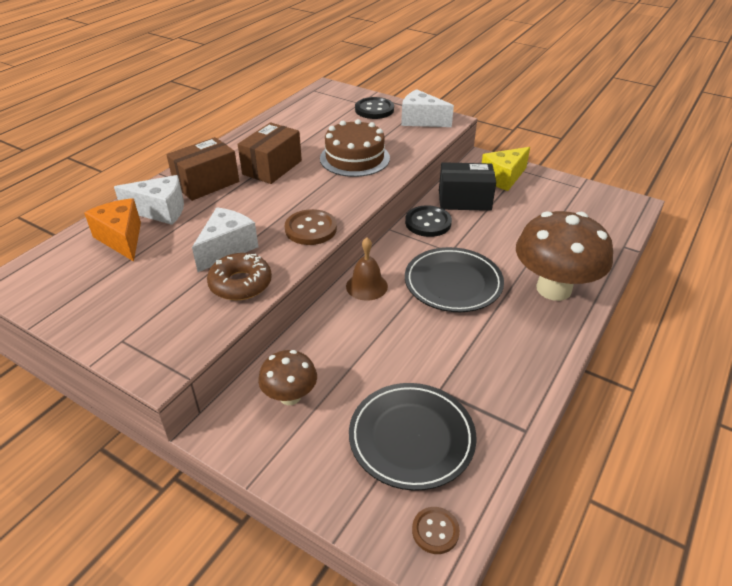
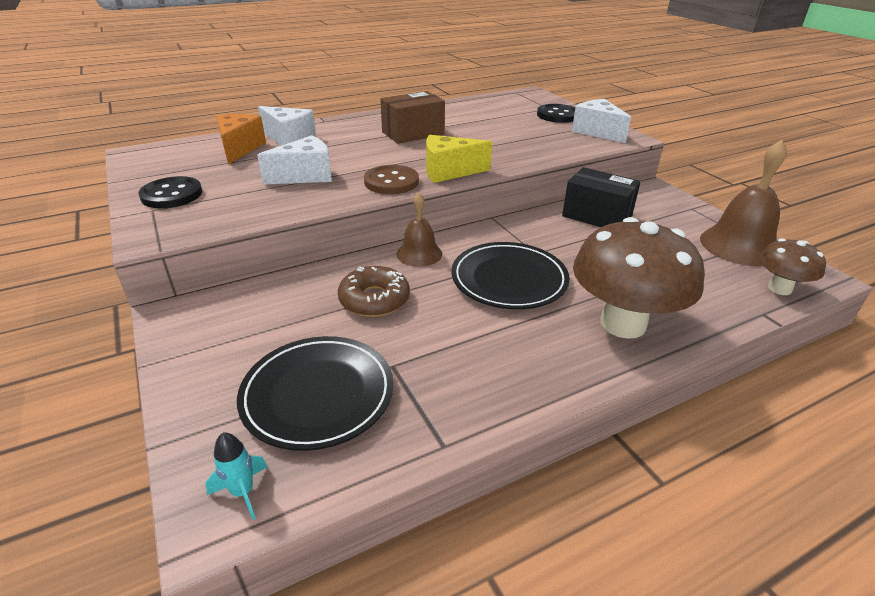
camera: 30 degrees right, 5 degrees down
brown box [166,137,239,201] -> none
brown donut [207,253,272,300] -> brown donut moved to [338,266,410,317]
brown mushroom [258,350,317,405] -> brown mushroom moved to [759,238,826,295]
brown cake [320,119,390,177] -> none
black button [405,205,452,237] -> black button moved to [138,176,202,208]
brown button [412,507,460,554] -> turquoise rocket [205,432,268,520]
yellow cheese [482,147,530,191] -> yellow cheese moved to [426,135,492,183]
none -> brown bell [700,140,787,266]

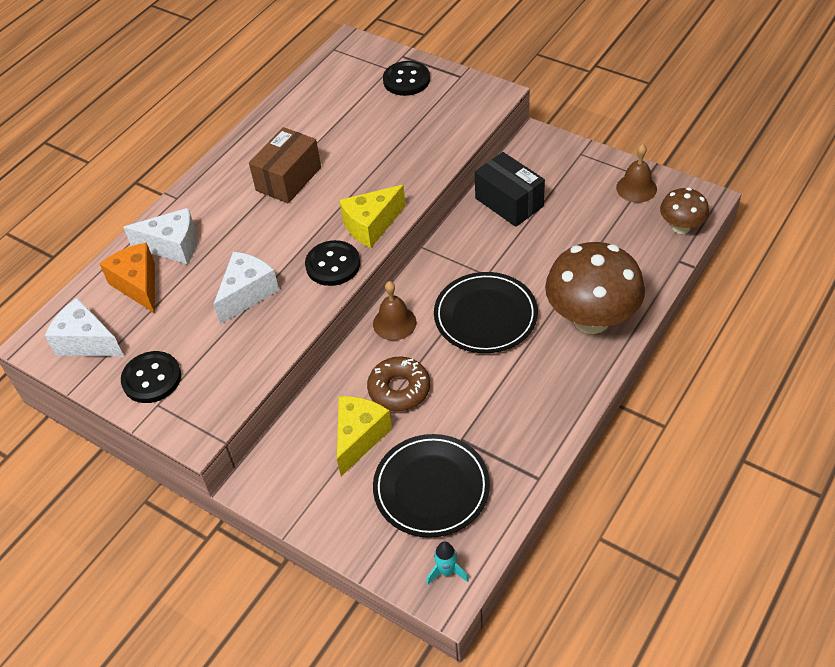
camera: 25 degrees left, 15 degrees up
brown button [364,165,419,194] -> black button [305,240,360,286]
black box [562,167,641,227] -> black box turned 45 degrees clockwise [475,152,545,227]
white cheese [572,99,631,143] -> white cheese moved to [45,298,124,357]
brown bell [700,140,787,266] -> brown bell [616,144,657,203], size x0.60
none -> yellow cheese [337,396,392,476]

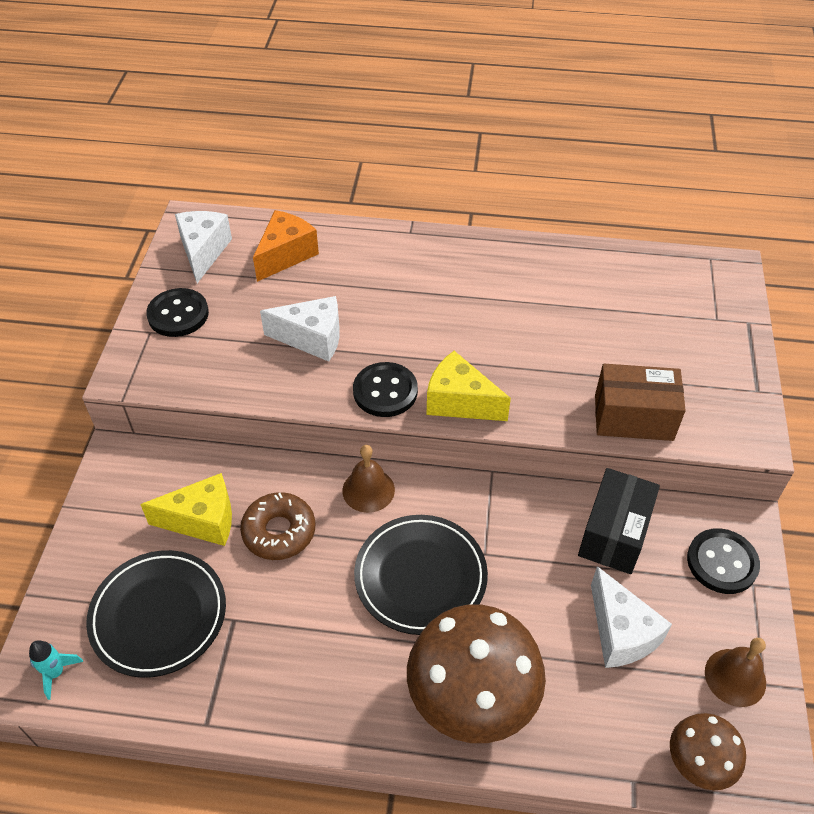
camera: 60 degrees right, 0 degrees up
white cheese [123,208,197,264] -> white cheese moved to [591,566,672,668]
brown box [249,127,321,203] -> brown box moved to [595,364,686,441]
black button [383,61,430,96] -> black button moved to [687,528,760,594]

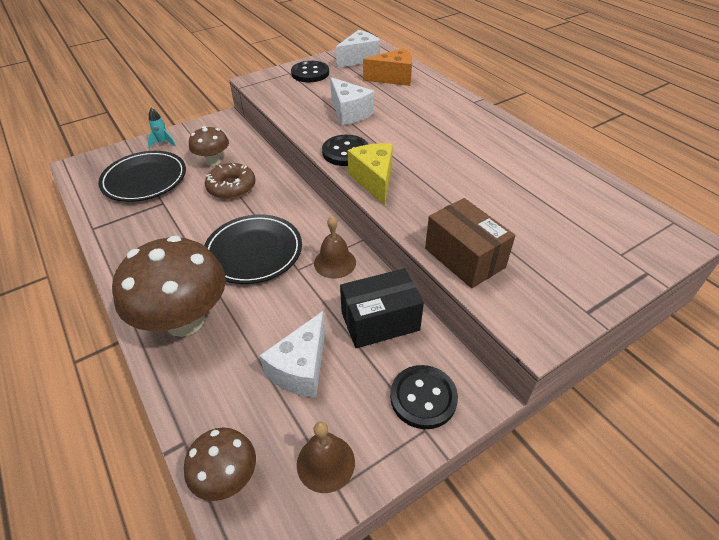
camera: 50 degrees right, 5 degrees down
turquoise rocket [29,640,83,700] -> turquoise rocket moved to [148,108,176,149]
yellow cheese [140,473,232,546] -> brown mushroom [189,126,229,166]
brown bell [343,445,395,513] -> brown bell moved to [314,216,356,279]

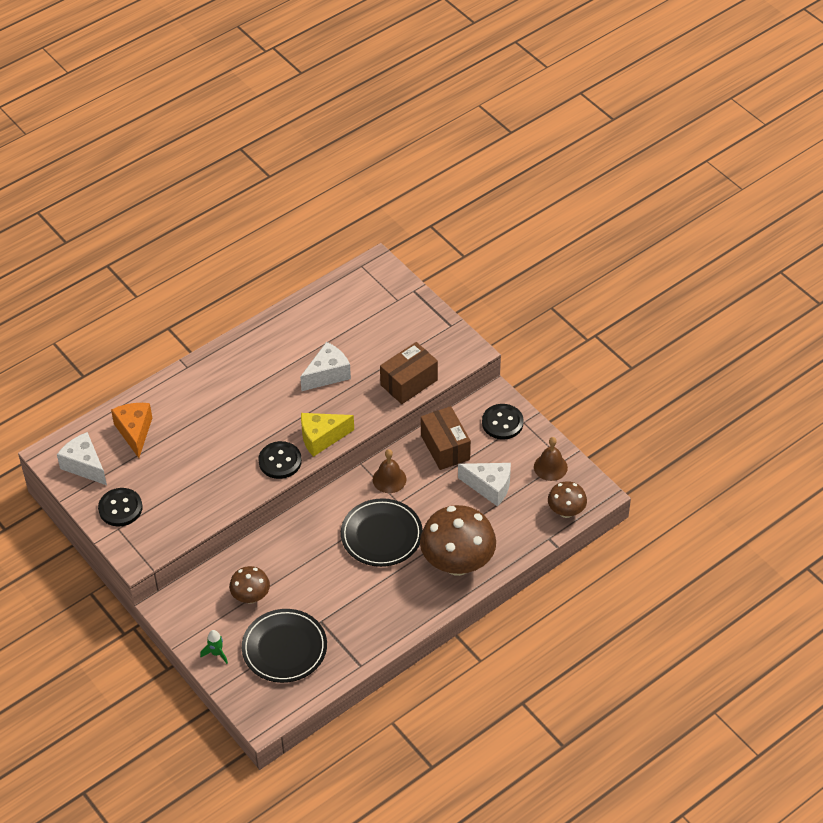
camera: 95 degrees left, 5 degrees up
turquoise rocket [148,108,176,149] -> green rocket [200,630,228,664]
brown donut [205,163,256,199] -> none
white cheese [330,77,374,125] -> white cheese moved to [300,342,351,391]
black box [340,268,424,348] -> brown box [421,406,471,470]

